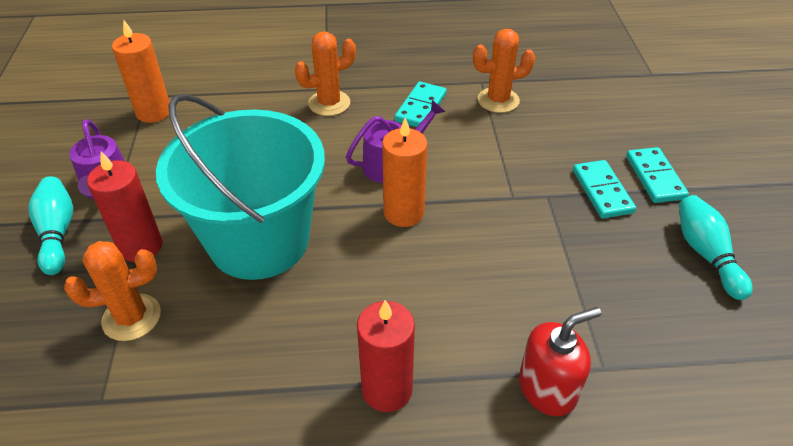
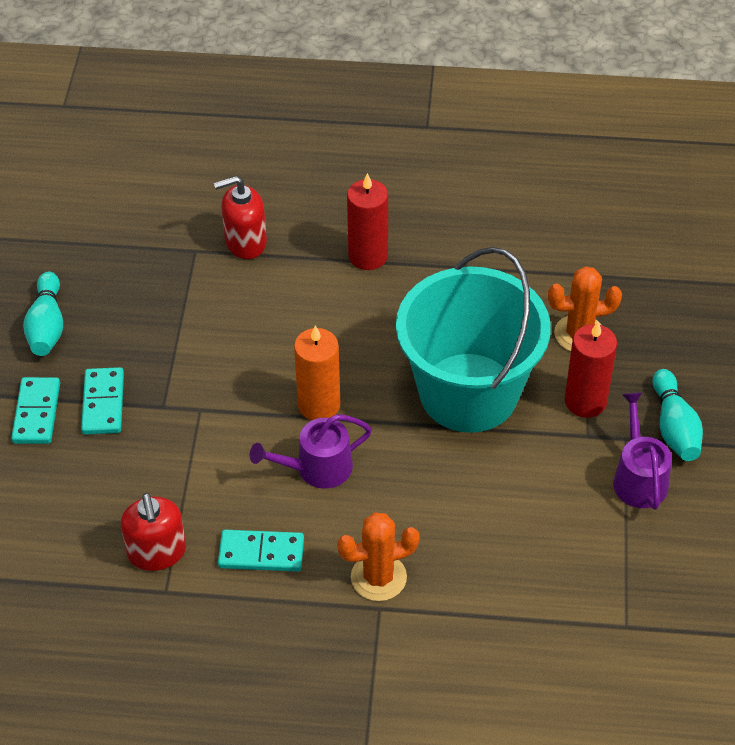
camera: 170 degrees left, 5 degrees up
orange candle [112,19,170,123] -> none
turquoise domino [394,82,447,127] -> turquoise domino turned 60 degrees clockwise [218,530,304,572]
orange cactus [473,29,535,113] -> red soap dispenser [121,493,186,571]

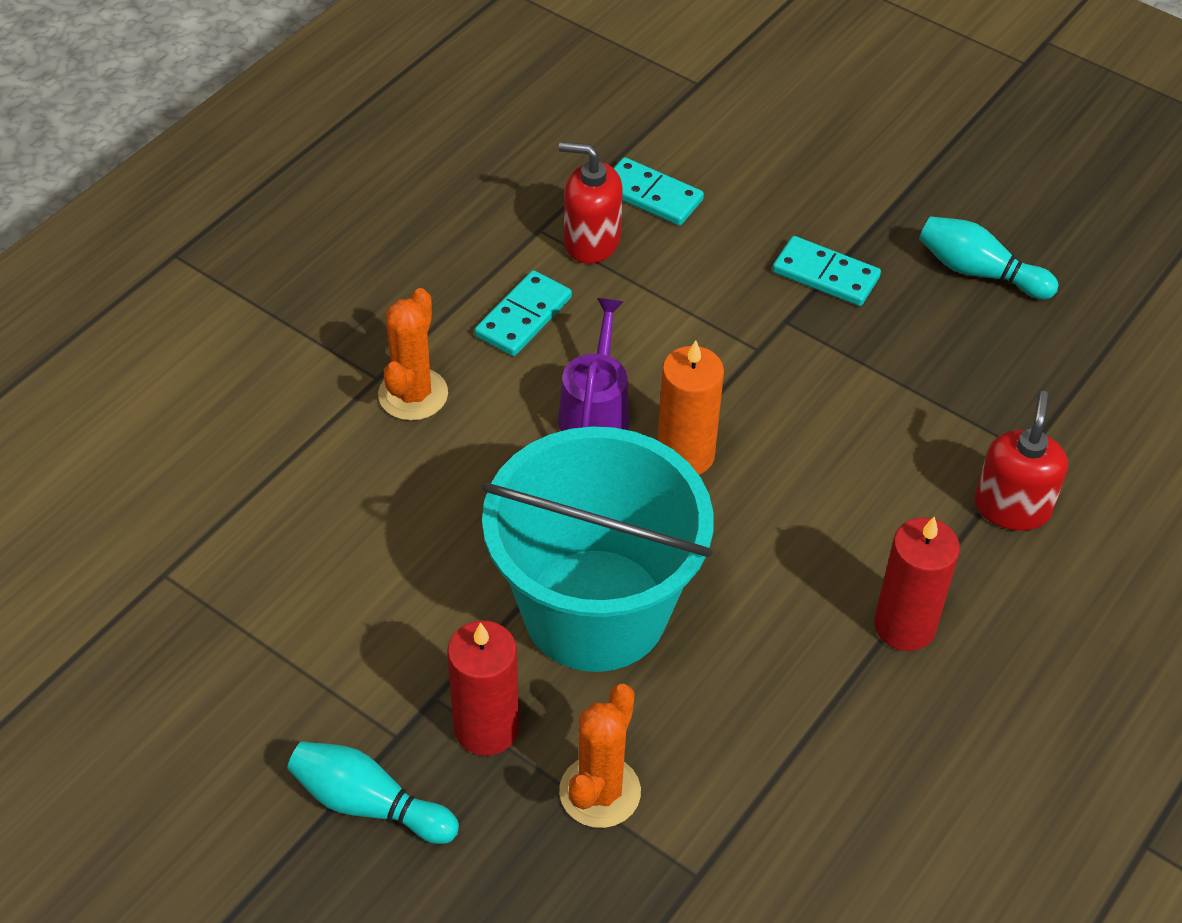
camera: 120 degrees right, 0 degrees up
turquoise domino [11,377,60,444] -> turquoise domino moved to [614,157,704,226]
purple watering can [613,392,672,510] -> none

